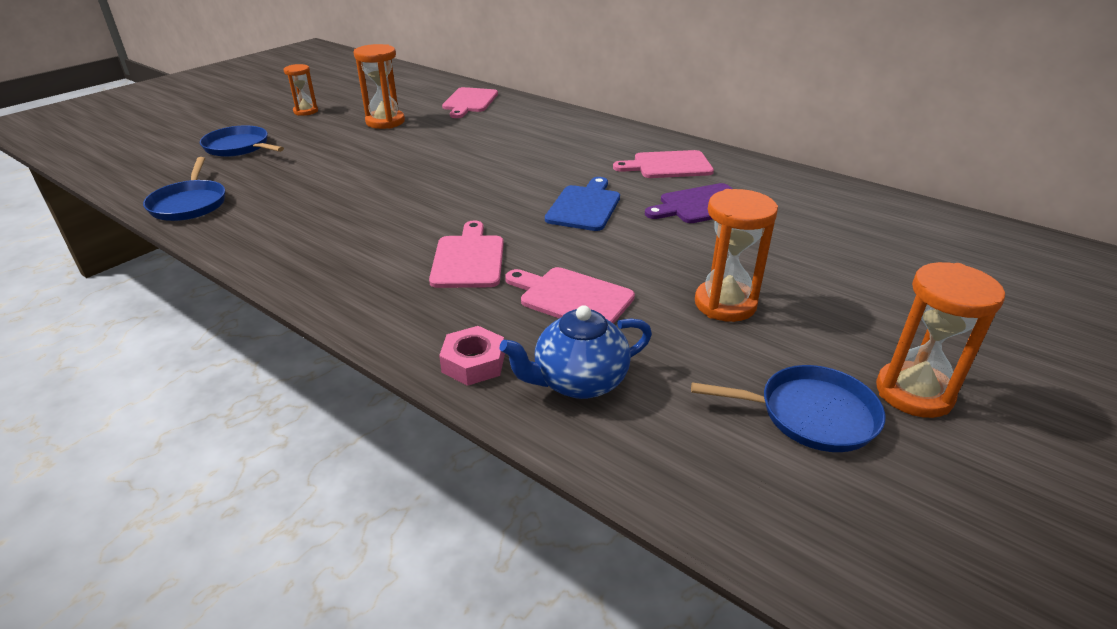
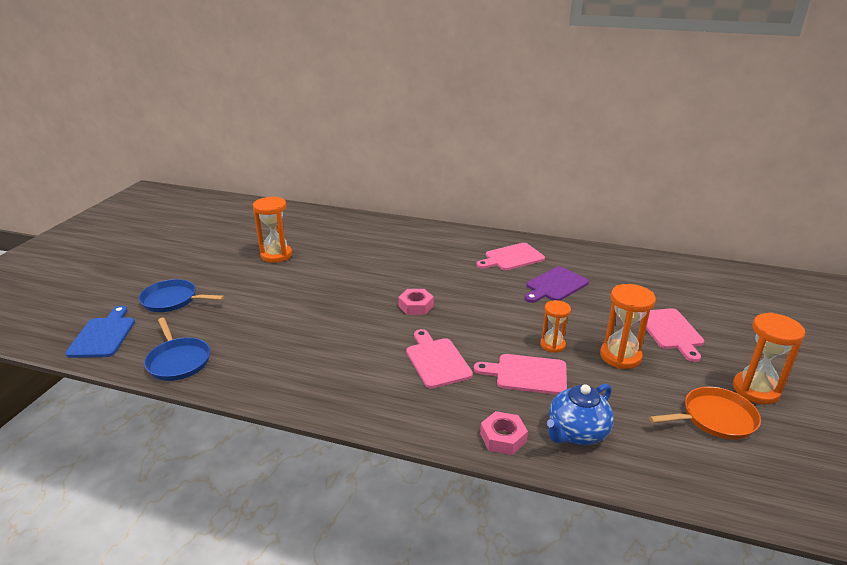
camera: 20 degrees left, 5 degrees down
orange hourglass [284,64,318,116] -> orange hourglass moved to [540,300,571,353]
pink cutting board [442,87,498,118] -> pink cutting board moved to [639,308,704,362]
blue cutting board [545,177,620,231] -> blue cutting board moved to [65,306,135,358]
blue pan [691,365,885,452] -> orange pan [649,387,761,440]
none -> pink nut [398,289,434,315]

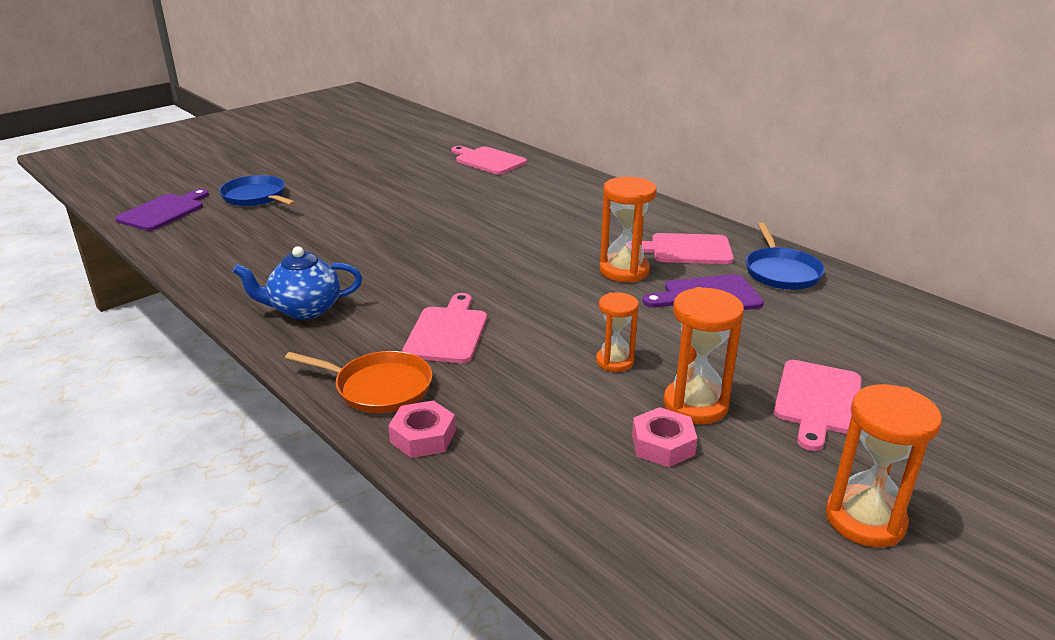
camera: 30 degrees right, 0 degrees up
blue cutting board [65,306,135,358] -> purple cutting board [115,189,209,231]
blue pan [144,318,210,381] -> blue pan moved to [746,222,825,290]
orange hourglass [253,196,292,263] -> orange hourglass moved to [600,177,657,283]
pink nut [398,289,434,315] -> pink nut moved to [632,407,697,467]
pink cutting board [474,354,567,395] -> pink cutting board moved to [451,146,527,175]
blue teapot [547,384,614,445] -> blue teapot moved to [233,246,362,320]
orange pan [649,387,761,440] -> orange pan moved to [285,351,432,413]

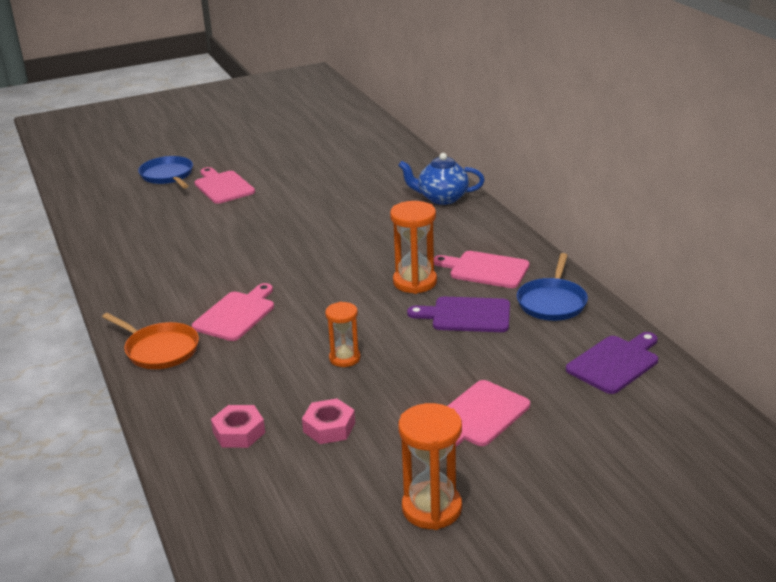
camera: 20 degrees right, 0 degrees up
purple cutting board [115,189,209,231] -> purple cutting board moved to [566,332,658,394]
blue teapot [233,246,362,320] -> blue teapot moved to [398,153,485,205]
pink nut [388,401,456,458] -> pink nut moved to [211,405,265,448]
pink cutting board [451,146,527,175] -> pink cutting board moved to [194,167,255,204]
orange hourglass [663,287,744,424] -> none

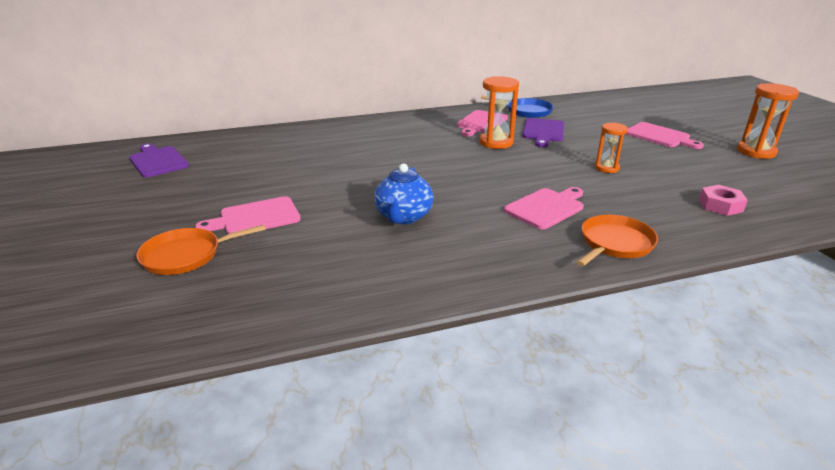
camera: 85 degrees left, 0 degrees up
blue pan [138,156,193,188] -> orange pan [136,225,266,275]
pink cutting board [192,283,274,341] -> pink cutting board turned 105 degrees clockwise [504,187,584,229]
pink nut [302,399,355,444] -> none
blue teapot [398,153,485,205] -> blue teapot moved to [374,164,434,224]
purple cutting board [566,332,658,394] -> purple cutting board moved to [129,143,189,177]

